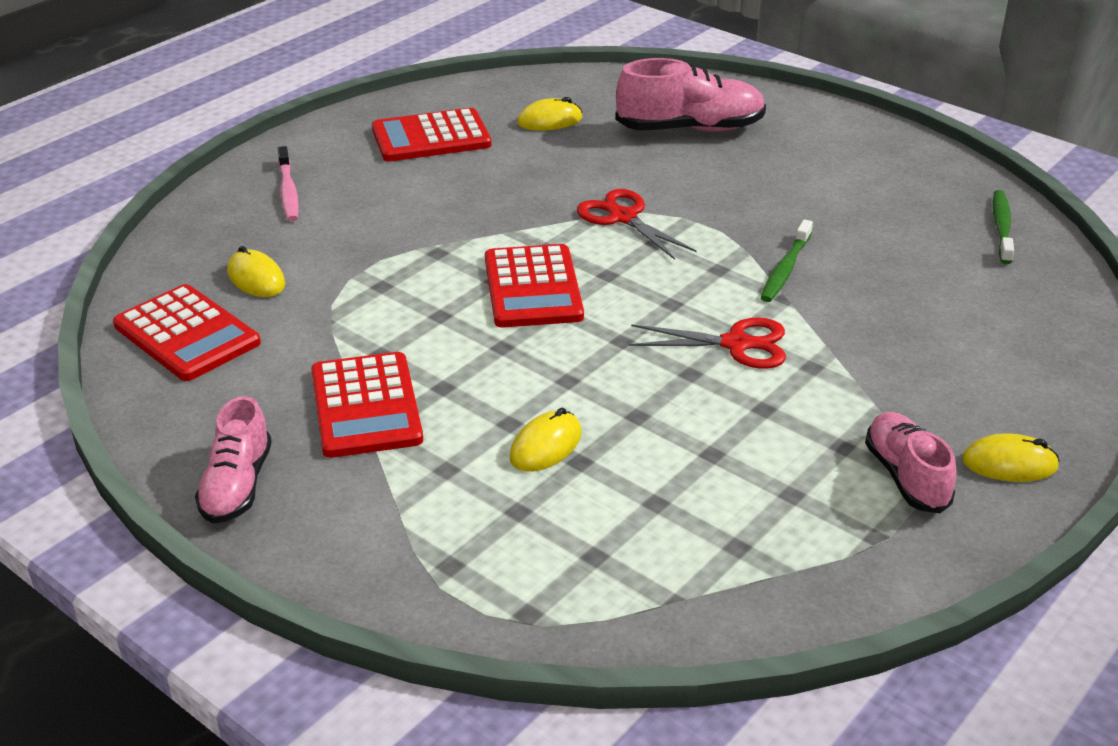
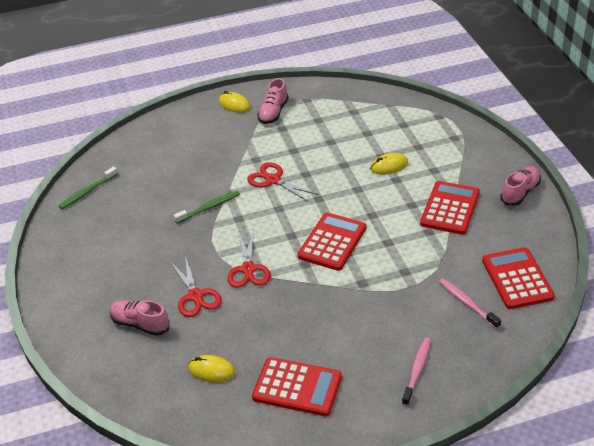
camera: 145 degrees left, 5 degrees up
yellow mouse [227,246,285,297] -> pink toothbrush [439,278,501,329]
pink shoe [615,58,766,131] -> pink shoe [110,300,170,336], size x0.65
none -> red scissors [171,256,222,317]

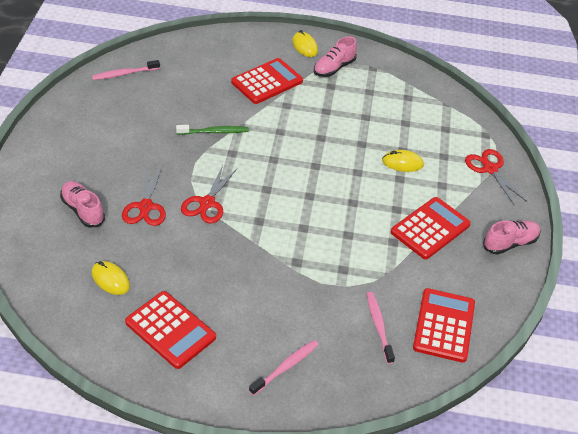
camera: 20 degrees right, 5 degrees up
green toothbrush [59,166,118,209] -> pink toothbrush [92,60,160,80]
red scissors [247,162,318,202] -> red scissors moved to [465,149,527,205]
red calculator [298,212,366,271] -> red calculator moved to [231,58,303,104]

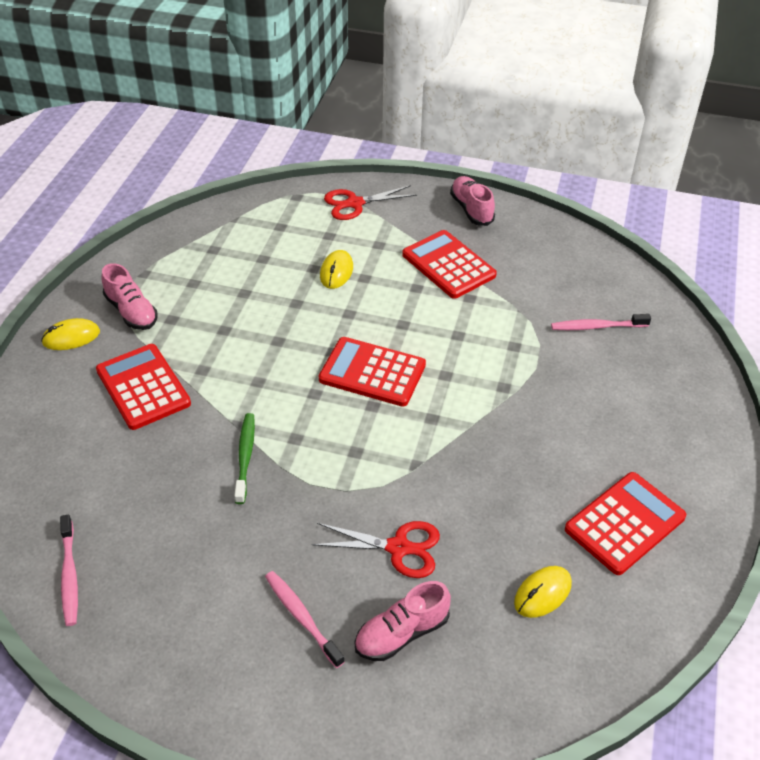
camera: 80 degrees left, 0 degrees up
red scissors [181,165,237,223] -> none
pink toothbrush [249,340,319,396] -> pink toothbrush moved to [265,571,345,668]
red calculator [413,288,475,362] -> red calculator moved to [319,337,426,407]

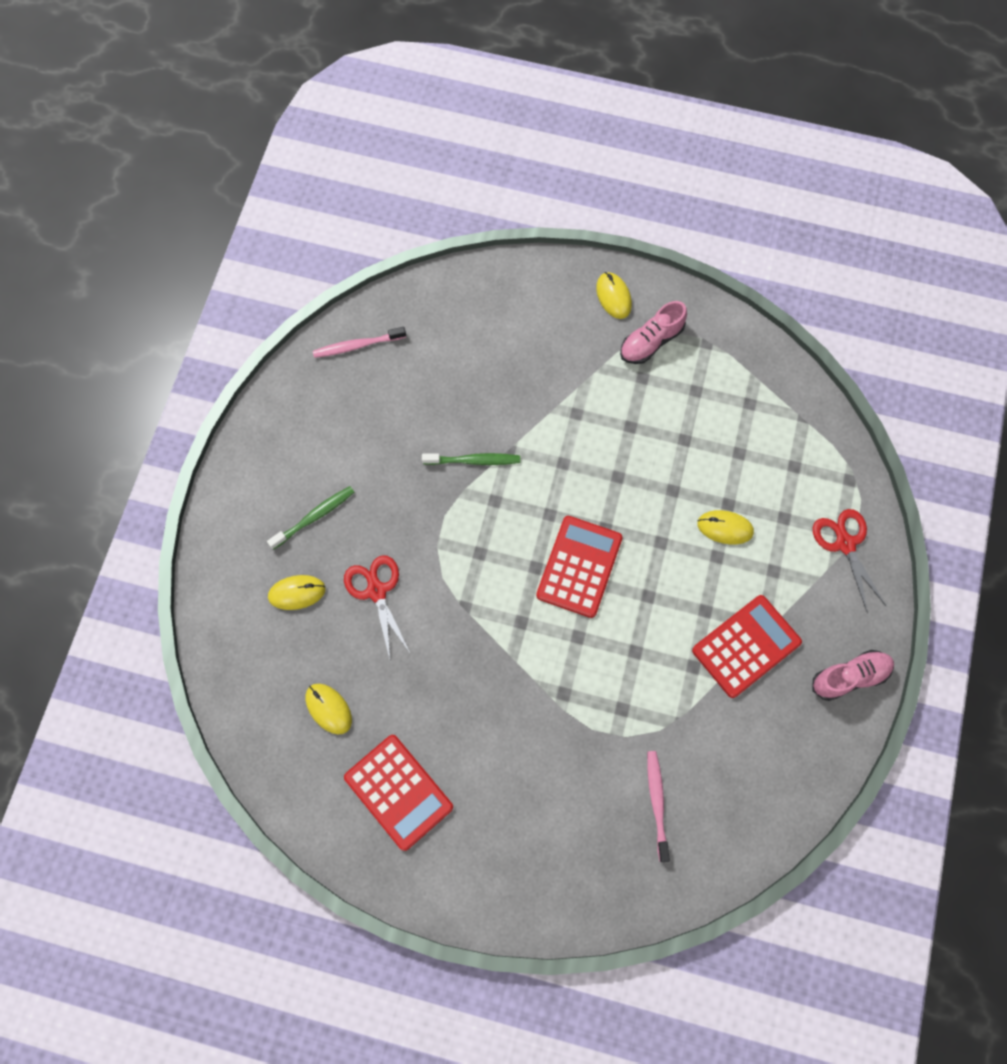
camera: 90 degrees right, 25 degrees up
red calculator [96,344,191,430] -> none
pink toothbrush [265,571,345,668] -> green toothbrush [267,486,354,550]
red scissors [312,521,440,578] -> red scissors turned 150 degrees clockwise [344,555,410,659]
pink shoe [355,581,451,661] -> yellow mouse [268,575,326,610]

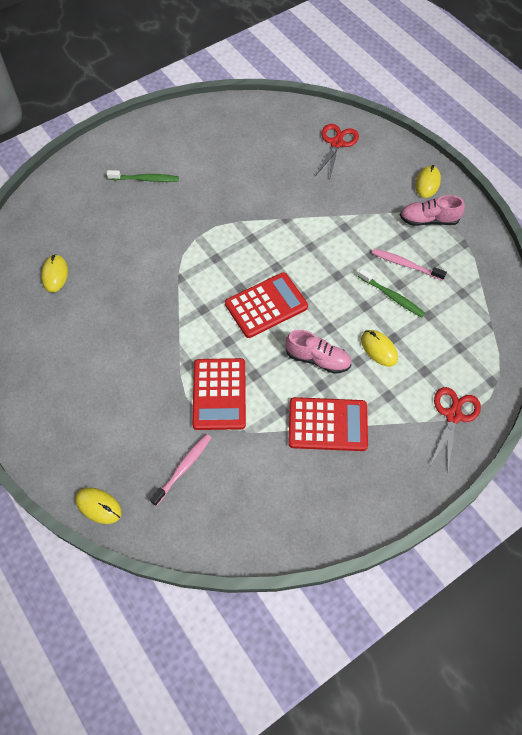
camera: 40 degrees right, 10 degrees down
yellow mouse [268,575,326,610] -> yellow mouse moved to [75,488,122,524]
pink toothbrush [313,327,406,358] -> pink toothbrush moved to [372,249,447,281]
red scissors [344,555,410,659] -> red scissors moved to [316,124,359,178]
red calculator [344,735,453,851] -> red calculator moved to [192,358,246,430]
green toothbrush [422,453,520,465] -> green toothbrush moved to [358,268,425,317]
pink shoe [813,650,894,701] -> pink shoe moved to [286,330,351,374]

